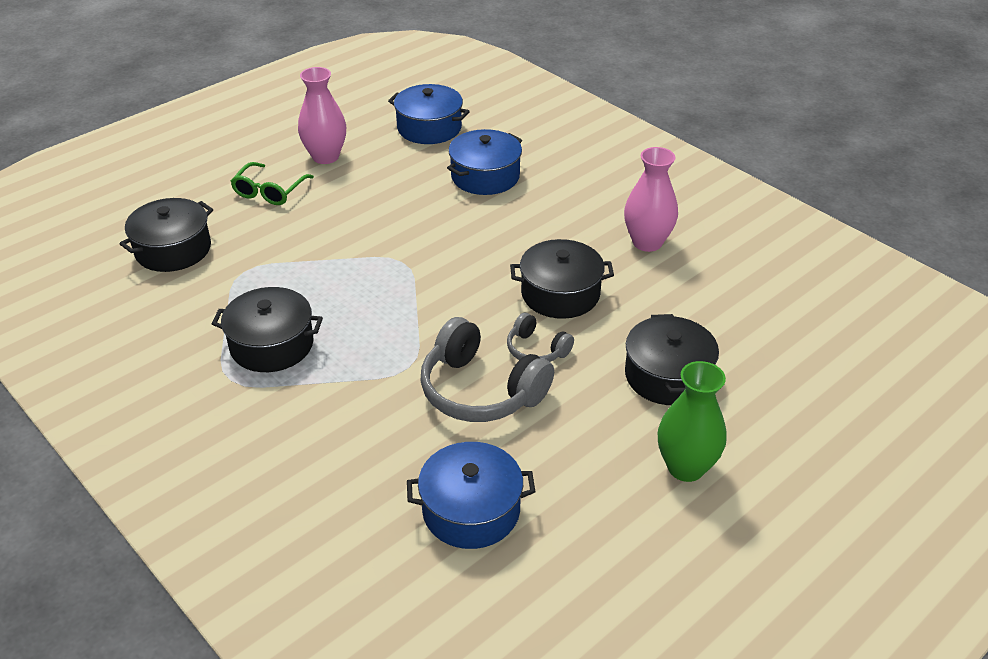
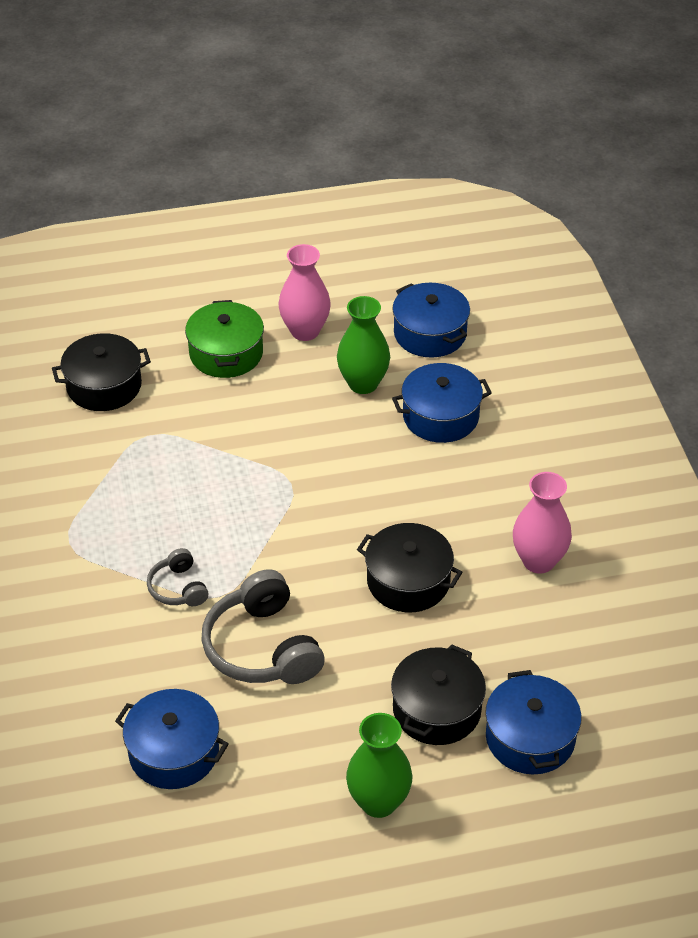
camera: 30 degrees right, 5 degrees up
black pot [212,287,323,372] -> none
green glasses [230,162,314,205] -> green pot [185,300,264,378]
grey headphones [507,313,574,362] -> grey headphones moved to [147,548,209,606]
none -> green vase [337,296,390,394]
none -> blue pot [485,670,582,774]

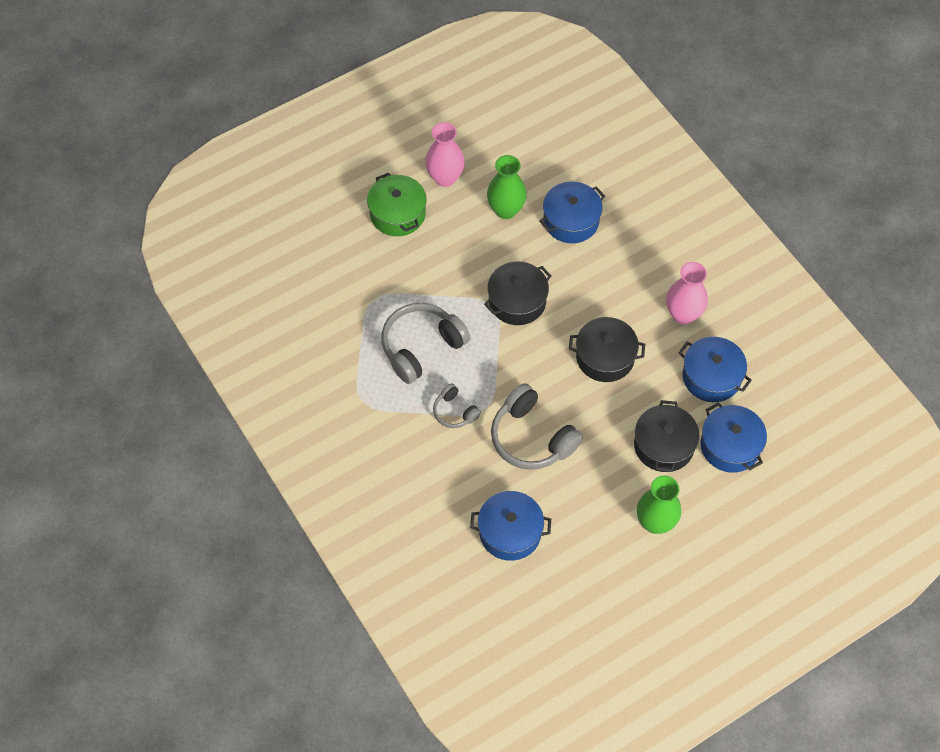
camera: 20 degrees left, 15 degrees up
black pot [52,333,151,411] -> black pot moved to [484,262,551,325]
blue pot [392,283,470,357] -> blue pot moved to [679,337,752,402]
none -> grey headphones [381,303,470,384]

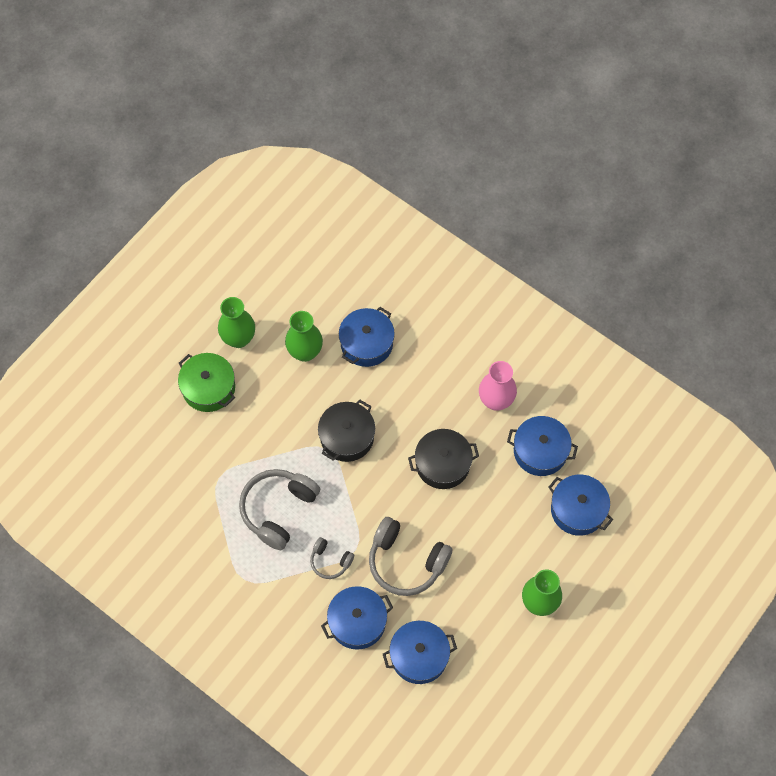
camera: 20 degrees left, 5 degrees up
pink vase [425,122,465,187] -> green vase [218,297,255,348]
black pot [634,400,700,472] -> none
none -> blue pot [321,586,393,650]

